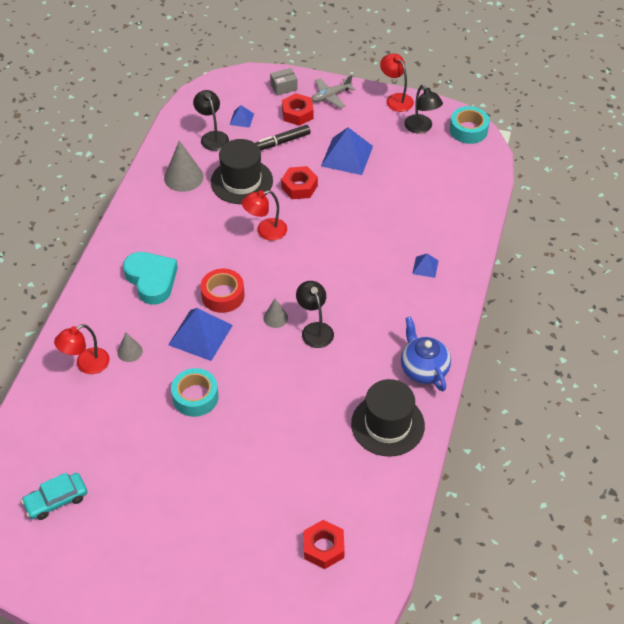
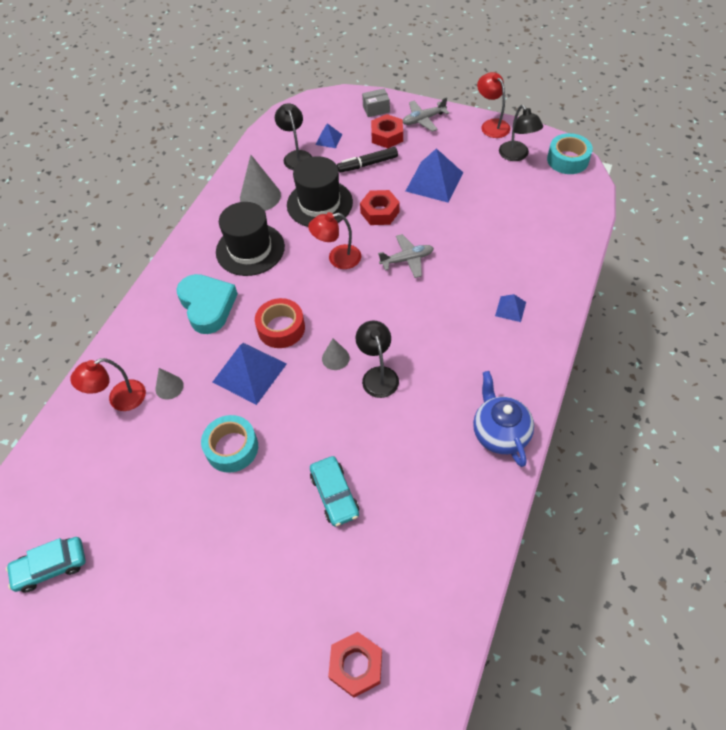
camera: 10 degrees right, 5 degrees up
black hat [351,379,425,457] -> black hat moved to [216,202,285,276]
none -> turquoise car [310,456,359,527]
none -> grey plane [378,234,434,278]

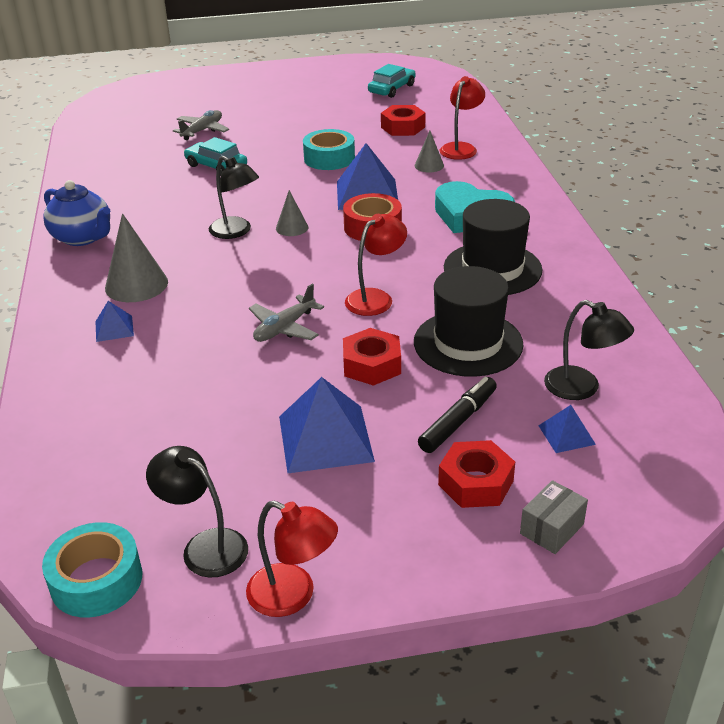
camera: 145 degrees right, 20 degrees down
grey cone [240,155,281,211] -> grey cone moved to [105,213,168,302]
red nut [328,632,382,698] -> red nut moved to [381,105,426,136]
grey plane [403,97,449,132] -> grey plane moved to [173,110,229,140]

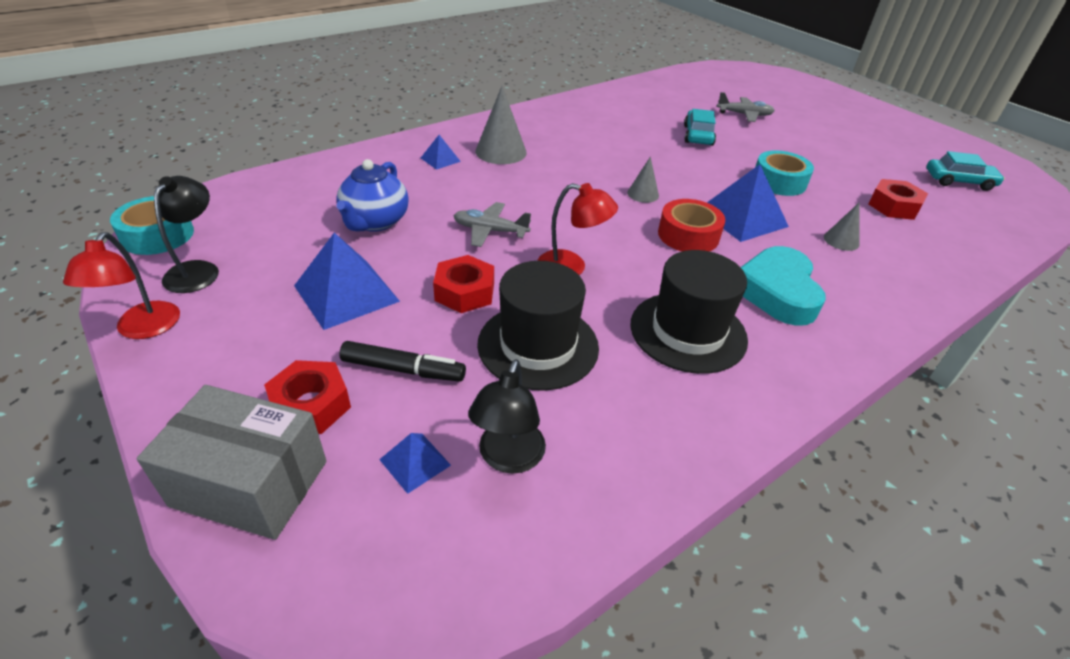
camera: 60 degrees right, 5 degrees up
blue teapot [43,180,110,246] -> blue teapot moved to [336,159,408,232]
black lamp [209,156,259,239] -> none
red lamp [440,76,485,160] -> none
grey box [520,480,588,554] -> grey box [136,385,326,540], size x1.99

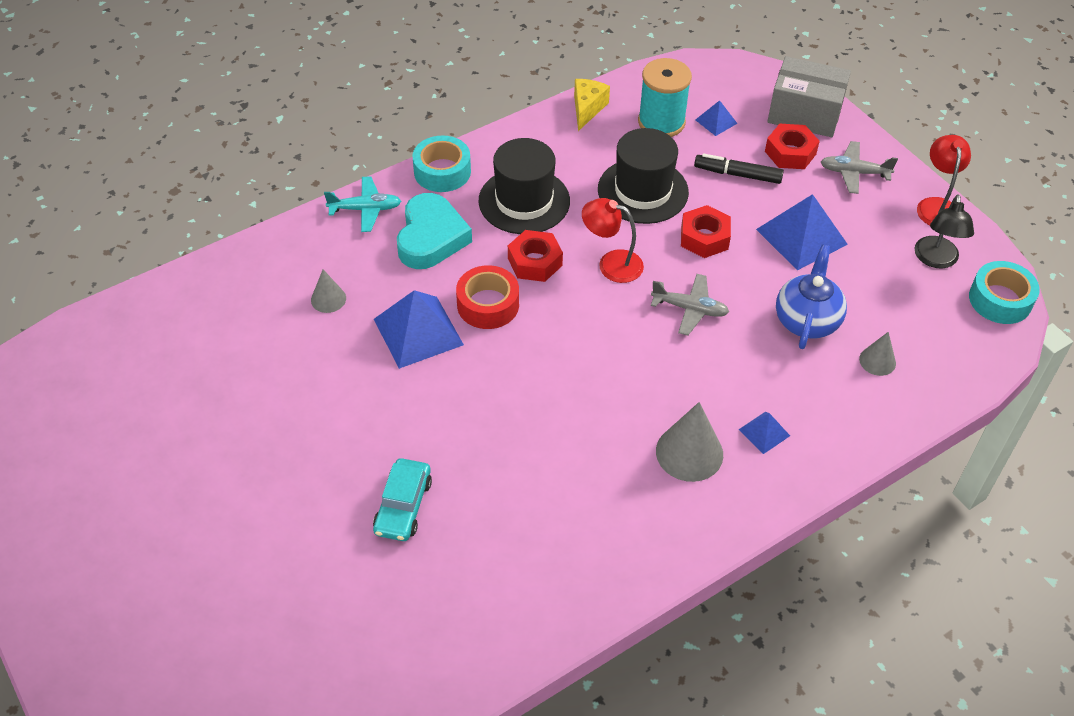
camera: 175 degrees left, 10 degrees up
black lamp [468,359,546,474] -> turquoise spool [638,58,692,137]
grey cone [627,156,659,203] -> grey cone moved to [859,332,896,376]
grey plane [717,92,775,122] -> grey plane moved to [821,141,898,194]
turquoise tape [756,150,814,196] -> turquoise tape moved to [412,135,471,192]
red nut [868,179,928,220] -> red nut moved to [508,230,563,282]
turquoise car [927,151,1005,191] -> none
none -> turquoise plane [324,176,401,232]
none -> yellow cheese [574,79,610,131]

